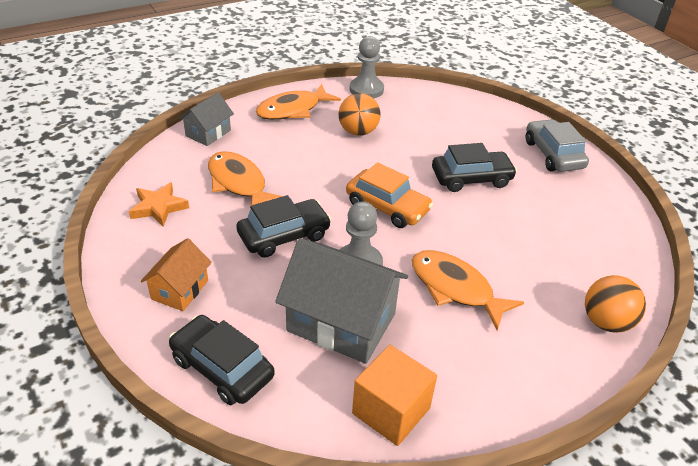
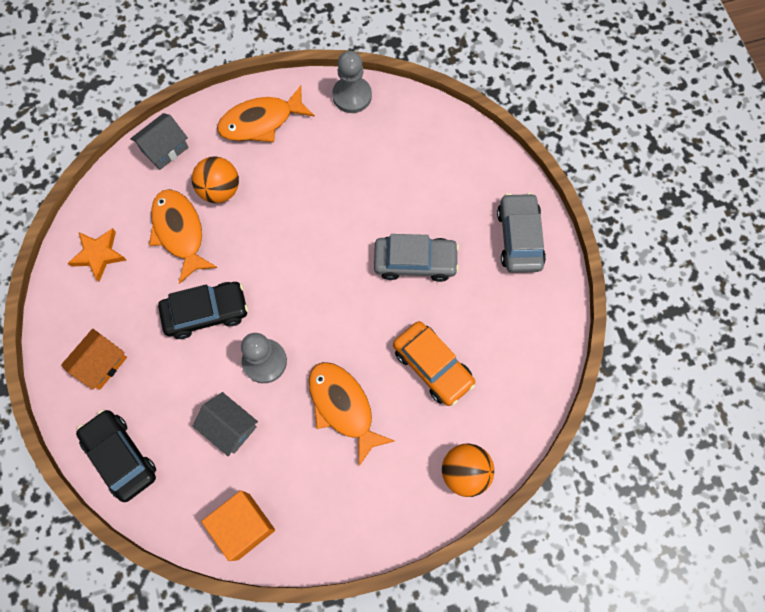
camera: 15 degrees right, 30 degrees up
grey house [275,238,408,364] -> grey house [193,392,258,456], size x0.55
orange ball [339,93,381,136] -> orange ball moved to [192,157,239,203]
orange car [346,162,433,228] -> orange car moved to [393,321,475,406]
black car [432,143,517,192] -> grey car [374,234,459,282]

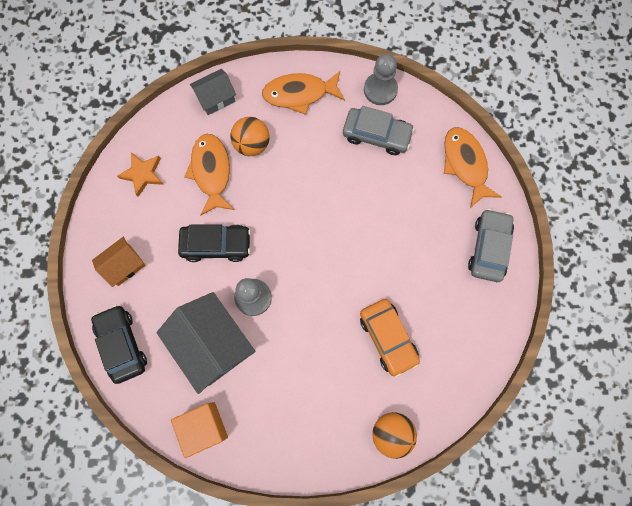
camera: 15 degrees right, 5 degrees up
grey house [193,392,258,456] -> grey house [156,292,255,394], size x1.83
orange fish [309,362,394,466] -> orange fish moved to [444,127,502,208]
grey car [374,234,459,282] -> grey car moved to [343,106,415,155]

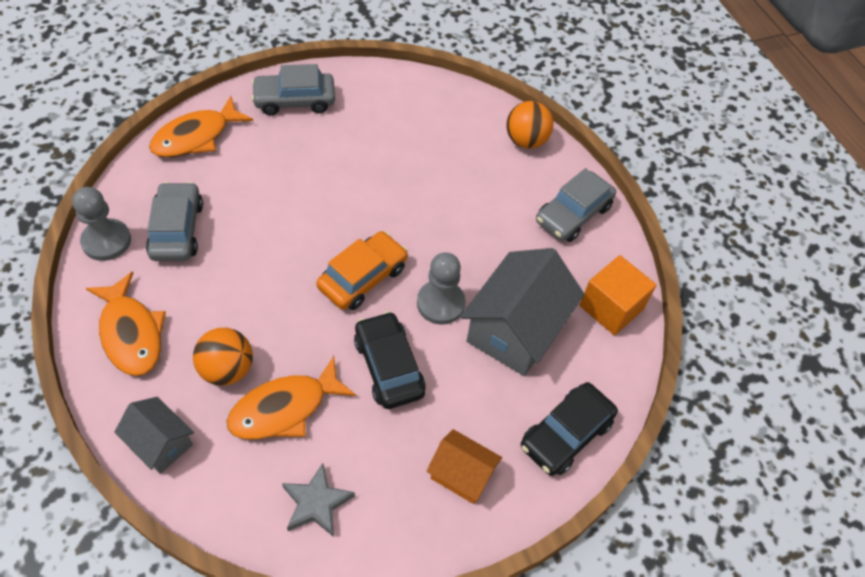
camera: 115 degrees left, 20 degrees down
orange star [117,152,164,197] -> grey star [282,463,355,537]
orange car [360,299,420,377] -> orange car moved to [316,231,408,310]
none -> grey car [536,168,616,242]

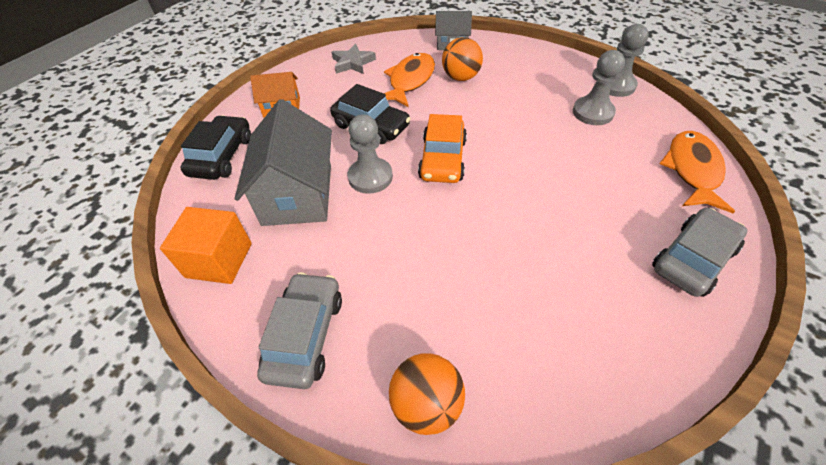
camera: 150 degrees right, 5 degrees down
orange fish [86,272,166,376] -> none
grey car [146,182,203,261] -> grey pawn [573,50,625,125]

